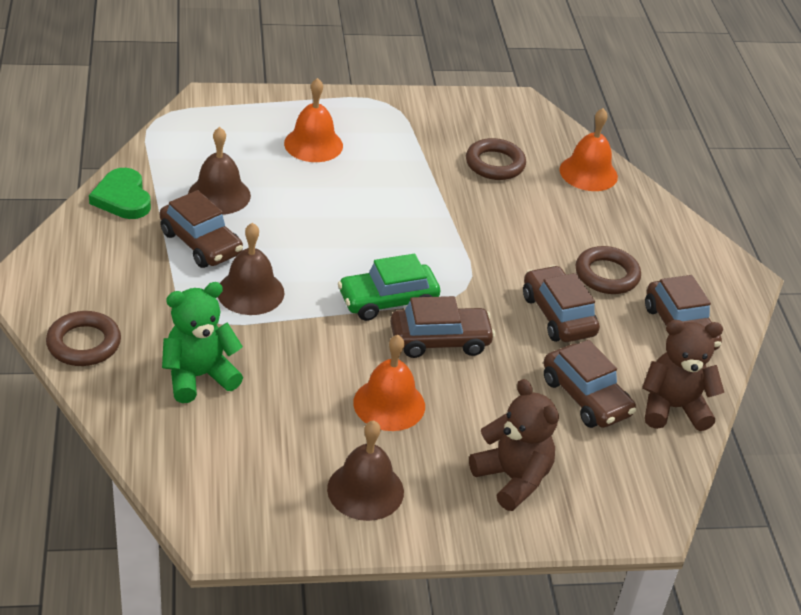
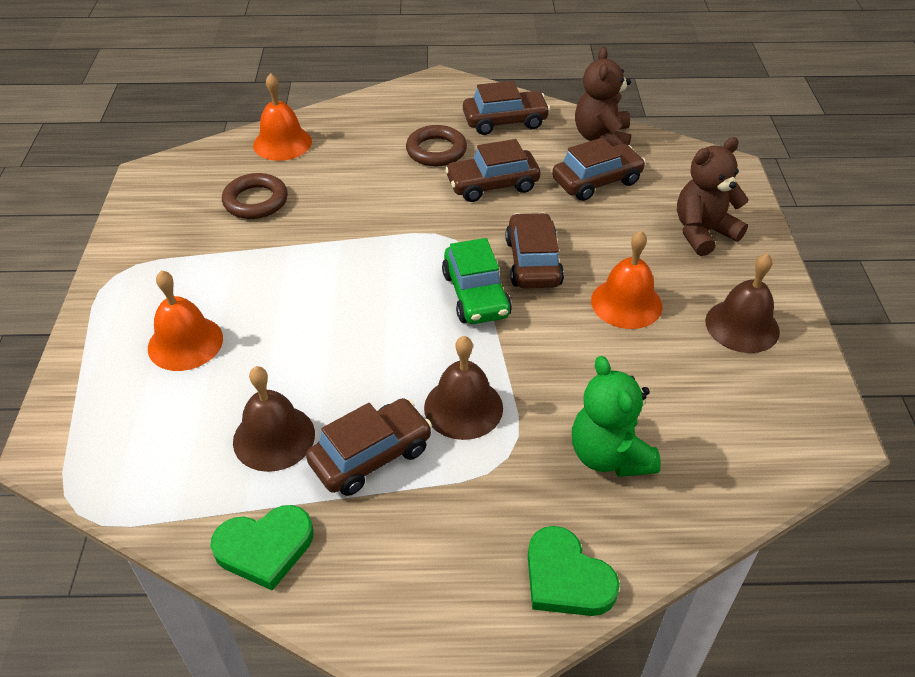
camera: 80 degrees left, 5 degrees up
brown ring [46,311,121,366] -> green heart [528,526,620,616]

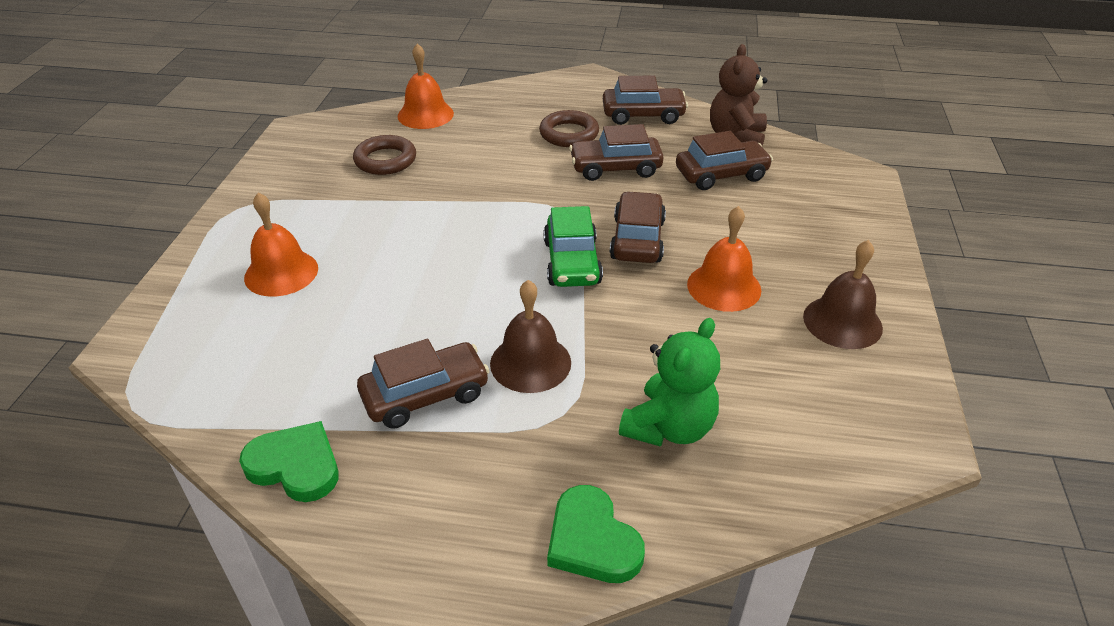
camera: 10 degrees right, 5 degrees down
green heart [211,505,314,591] -> green heart turned 150 degrees counterclockwise [239,421,339,502]
brown bell [233,366,315,472] -> none
green teddy bear [572,356,661,477] -> green teddy bear turned 135 degrees counterclockwise [619,318,720,447]
brown teddy bear [677,137,749,256] -> none

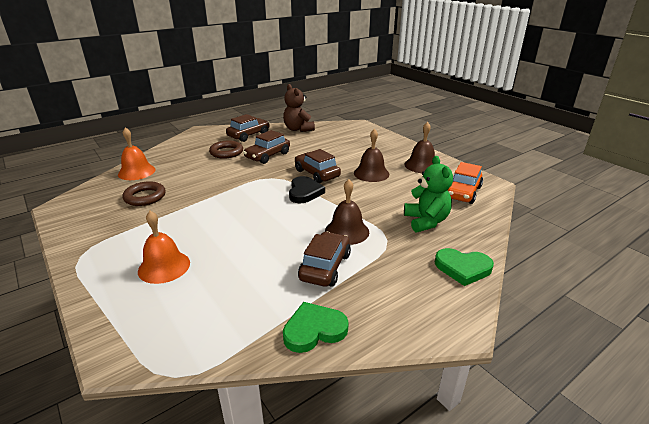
camera: 45 degrees left, 10 degrees down
green car [544,206,603,287] -> black heart [289,176,325,203]
brown car [676,131,773,190] -> none
orange bell [687,206,761,312] -> brown bell [354,129,389,182]
none -> orange car [447,162,483,204]

